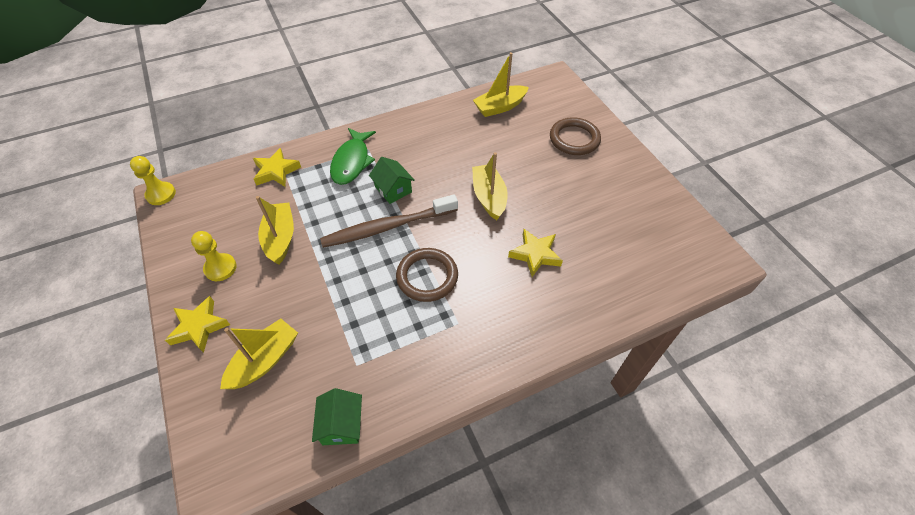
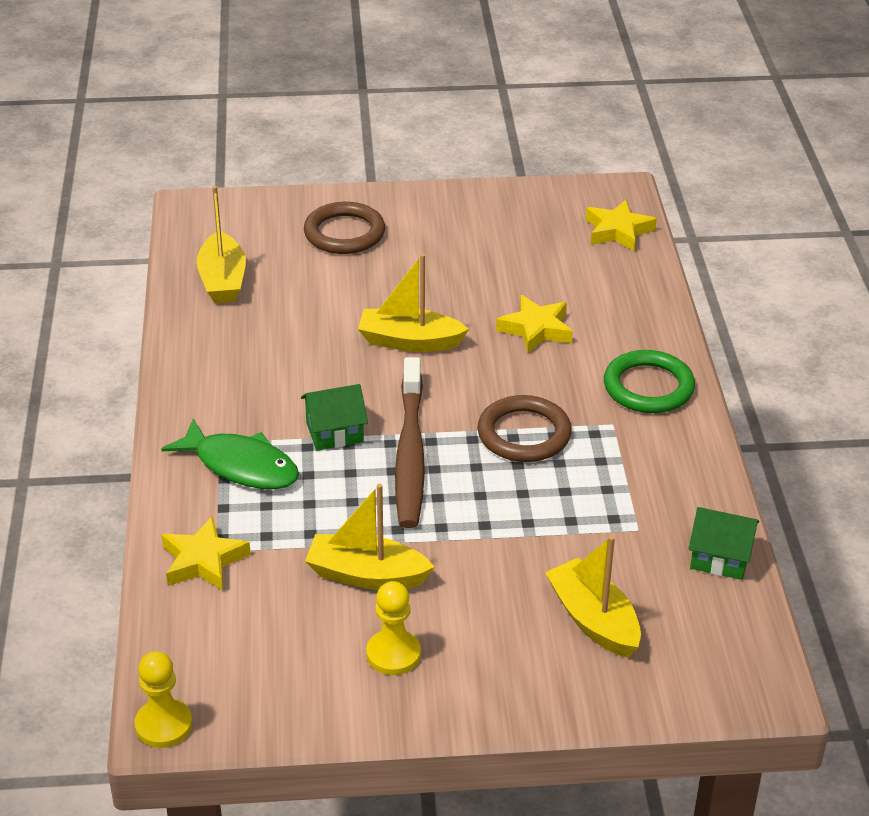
camera: 70 degrees left, 15 degrees down
yellow star [165,296,230,353] -> yellow star moved to [586,200,657,252]
none -> green ring [604,350,695,413]

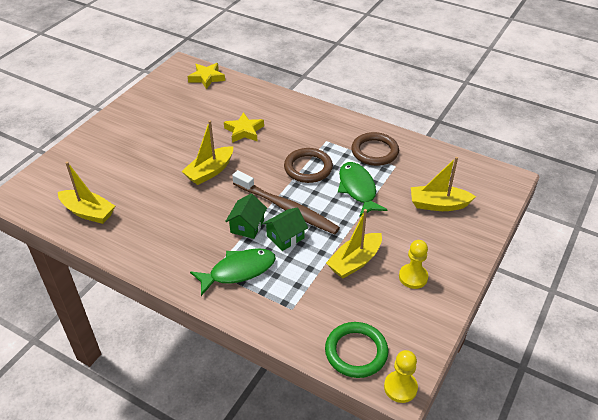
camera: 55 degrees left, 5 degrees up
yellow star [161,517,251,591] -> none
brown ring [304,202,385,254] -> brown ring moved to [351,132,399,166]
green ring [604,350,695,413] -> green ring moved to [325,322,388,378]
green house [689,507,759,580] -> green house moved to [263,207,308,251]
none -> green fish [338,162,387,217]

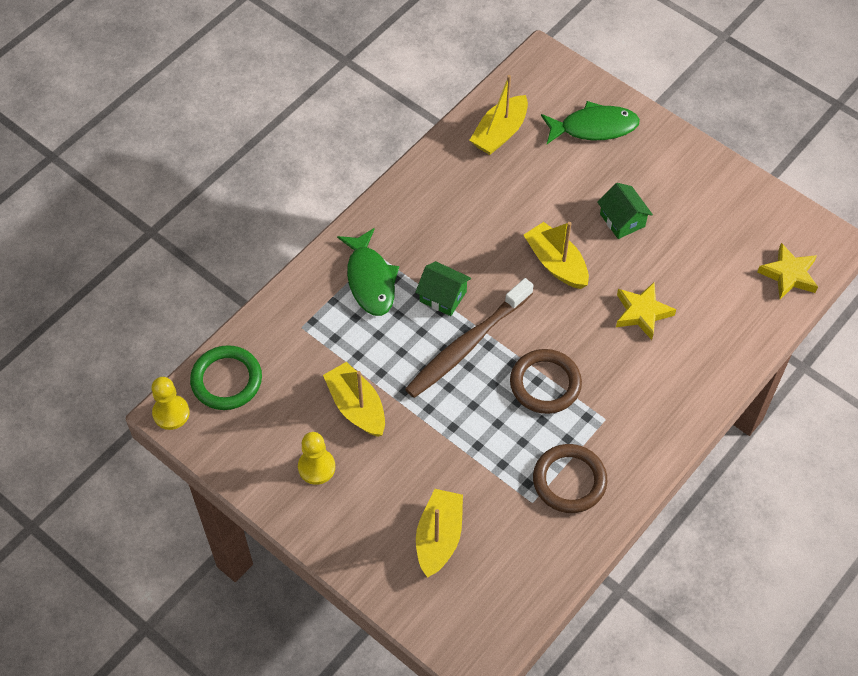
camera: 100 degrees right, 15 degrees up
green house [263,207,308,251] -> green house moved to [597,183,653,239]
green fish [338,162,387,217] -> green fish moved to [541,101,640,144]

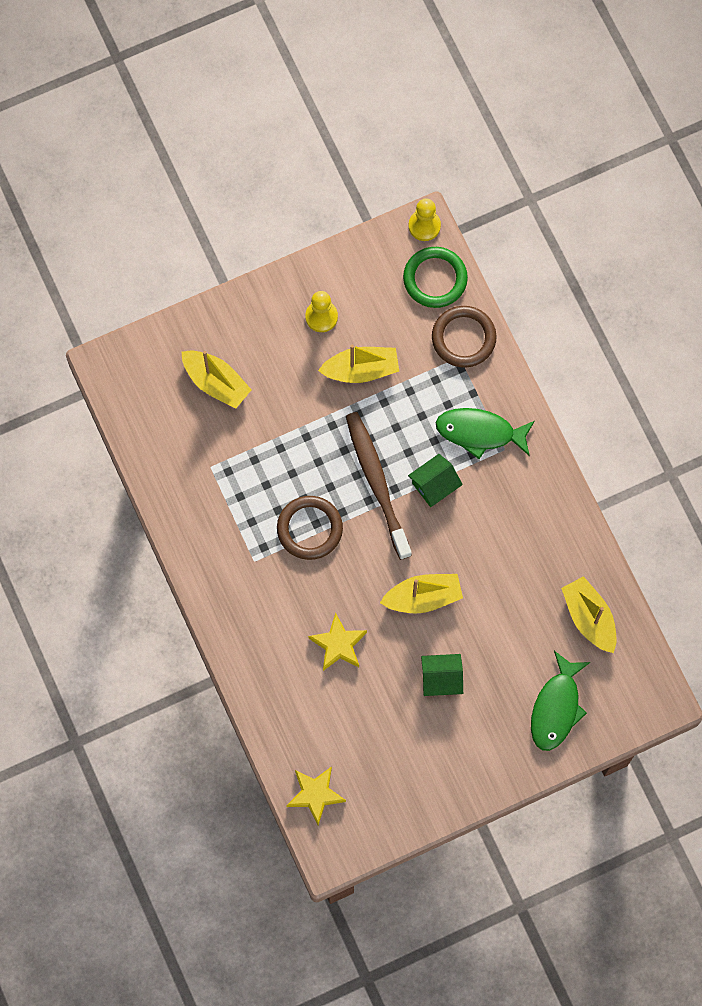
camera: 115 degrees right, 15 degrees up
brown ring [533,444,608,513] -> brown ring moved to [432,306,497,368]

